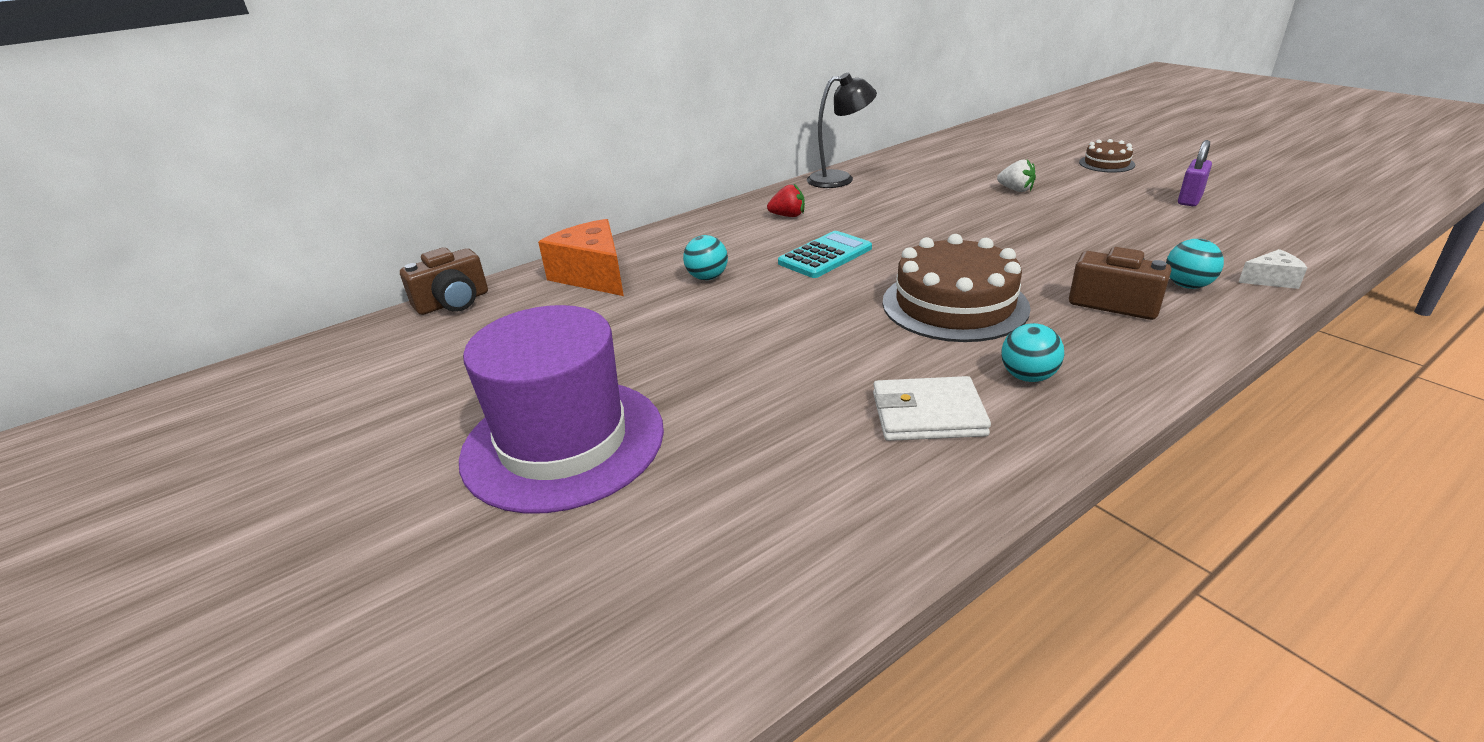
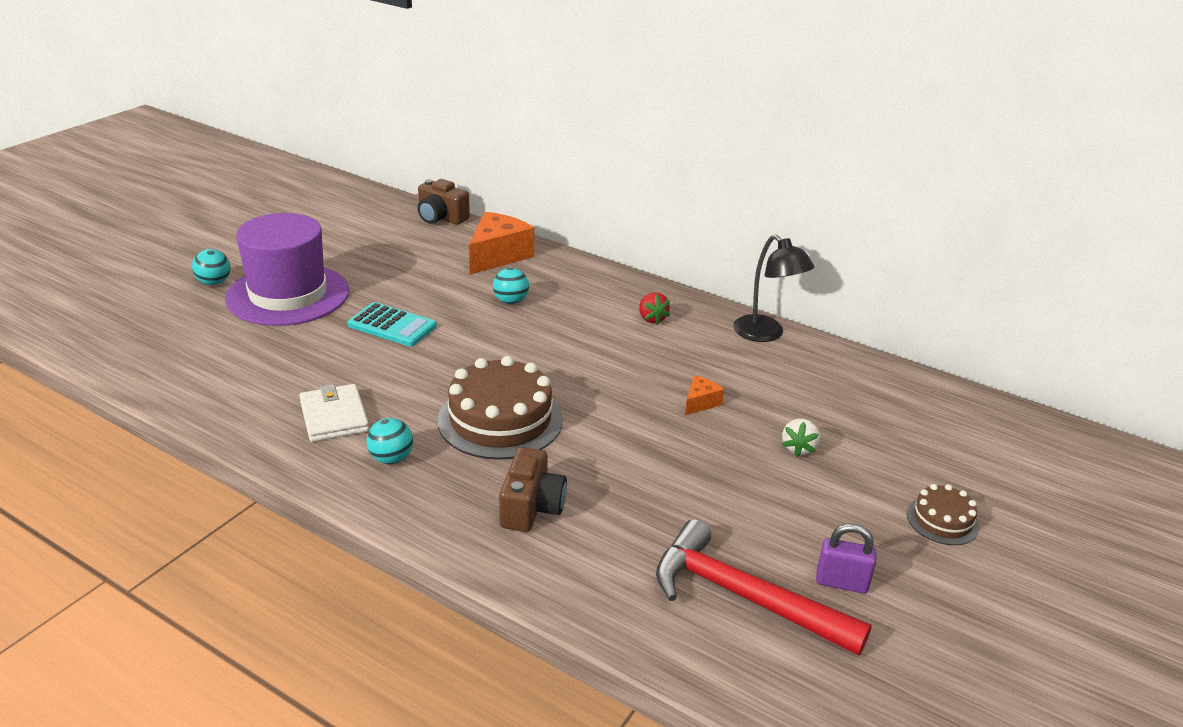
camera: 65 degrees right, 0 degrees up
turquoise calculator [778,231,872,278] -> turquoise calculator moved to [348,302,437,347]
turquoise ball [1166,239,1224,289] -> turquoise ball moved to [192,249,230,285]
white cheese [1238,249,1307,289] -> none
none -> red hammer [656,519,872,656]
none -> orange cheese [685,376,724,415]

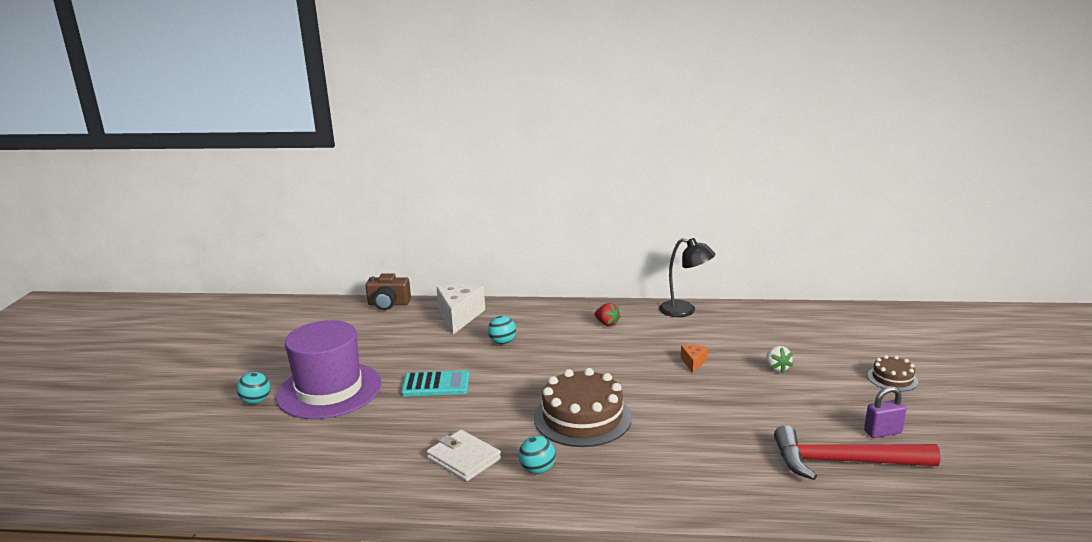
camera: 25 degrees left, 10 degrees down
orange cheese [469,212,534,274] -> white cheese [437,284,485,334]
brown camera [499,447,567,532] -> none

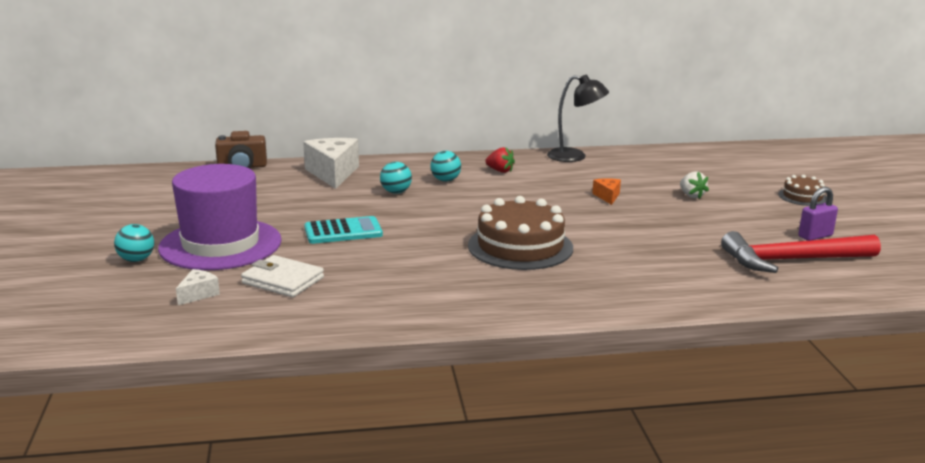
camera: 15 degrees left, 0 degrees up
white wallet [427,430,501,481] -> white wallet moved to [241,255,324,297]
turquoise ball [518,436,556,474] -> turquoise ball moved to [430,151,461,182]
none -> white cheese [176,269,220,305]

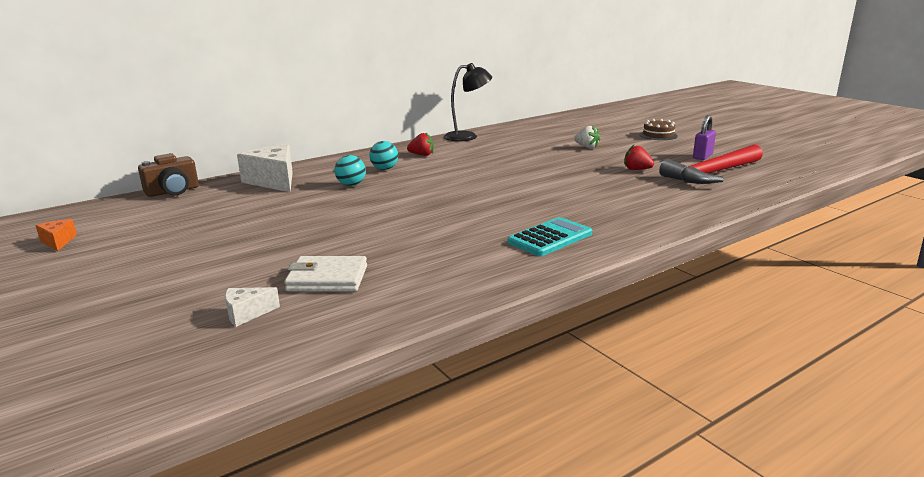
camera: 25 degrees left, 0 degrees up
turquoise ball [114,224,154,262] -> none
purple hat [158,164,282,270] -> none
white cheese [176,269,220,305] -> white cheese turned 120 degrees counterclockwise [225,287,280,327]
turquoise calculator [304,216,383,244] -> turquoise calculator moved to [507,217,592,256]
brown cake [468,196,573,270] -> none
orange cheese [592,178,621,205] -> orange cheese moved to [36,219,77,251]
none -> red strawberry [624,145,654,170]

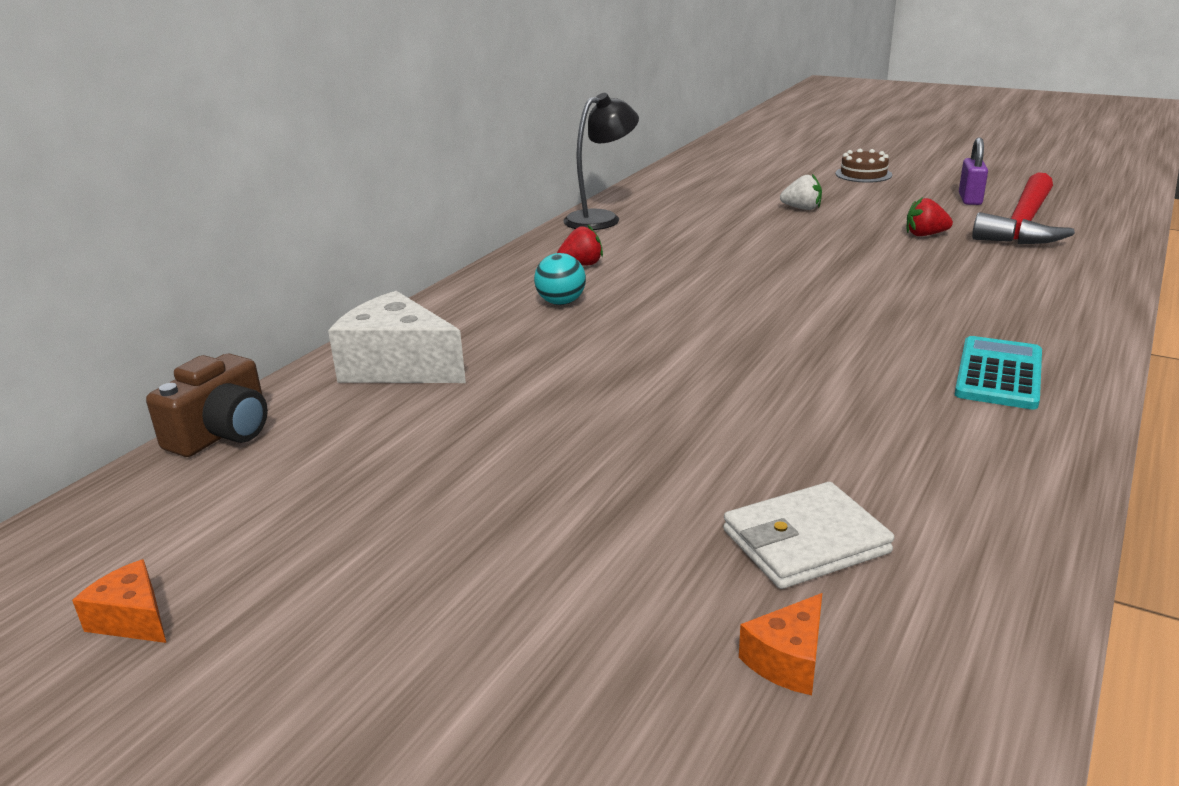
camera: 25 degrees left, 5 degrees up
white cheese [225,287,280,327] -> orange cheese [739,593,822,695]
turquoise ball [334,155,366,186] -> none

